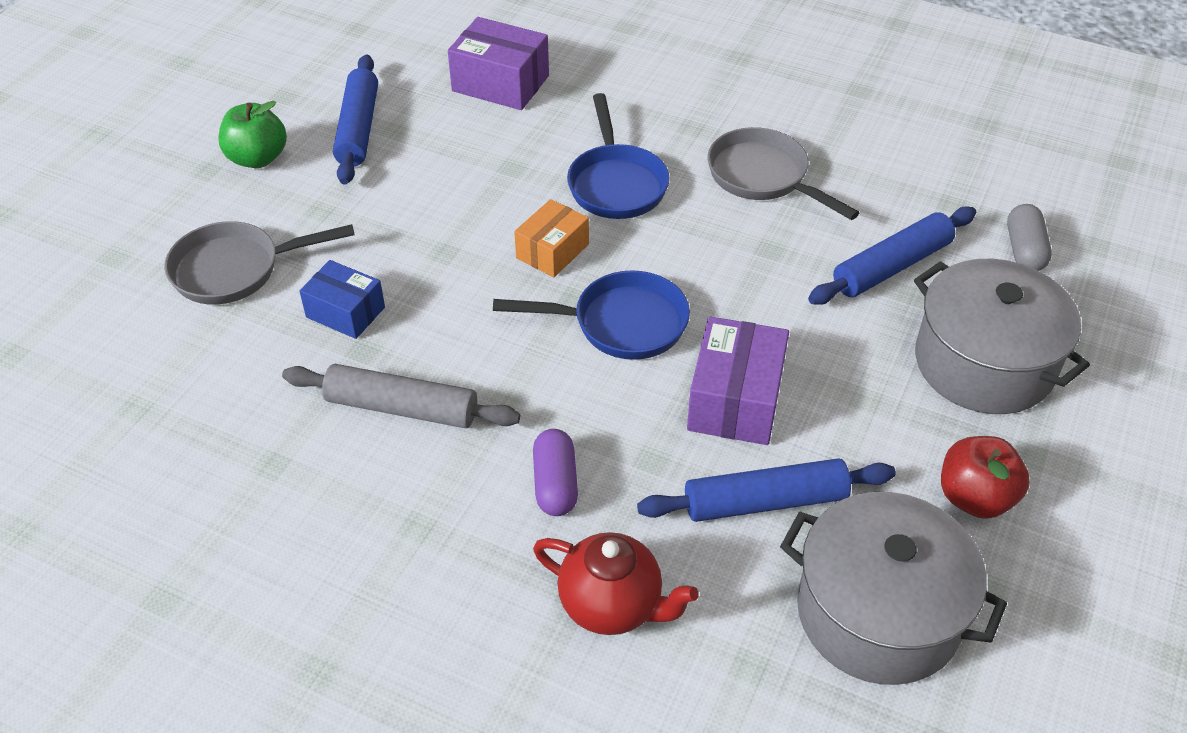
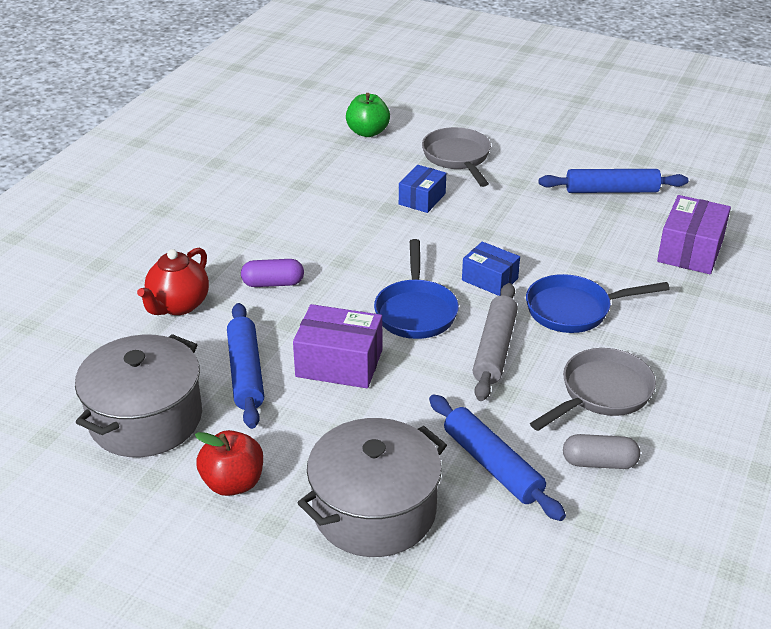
camera: 90 degrees right, 10 degrees down
green apple [218,101,287,168] -> green apple moved to [346,93,390,137]
grey rolling pin [282,364,520,428] -> grey rolling pin moved to [473,283,518,401]
orange box [514,199,589,277] -> blue box [462,241,520,296]
grey capsule [1007,204,1052,271] -> grey capsule moved to [563,434,640,469]

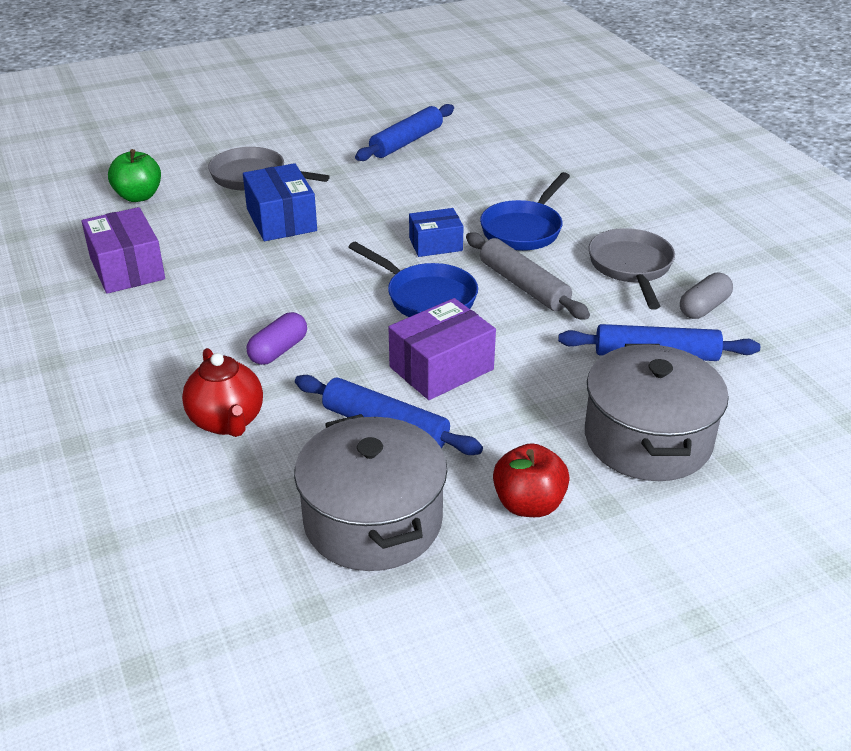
camera: 50 degrees left, 0 degrees up
blue box [399,165,446,213] -> blue box [243,163,317,241], size x1.52
purple box [657,195,731,274] -> purple box moved to [82,207,165,294]

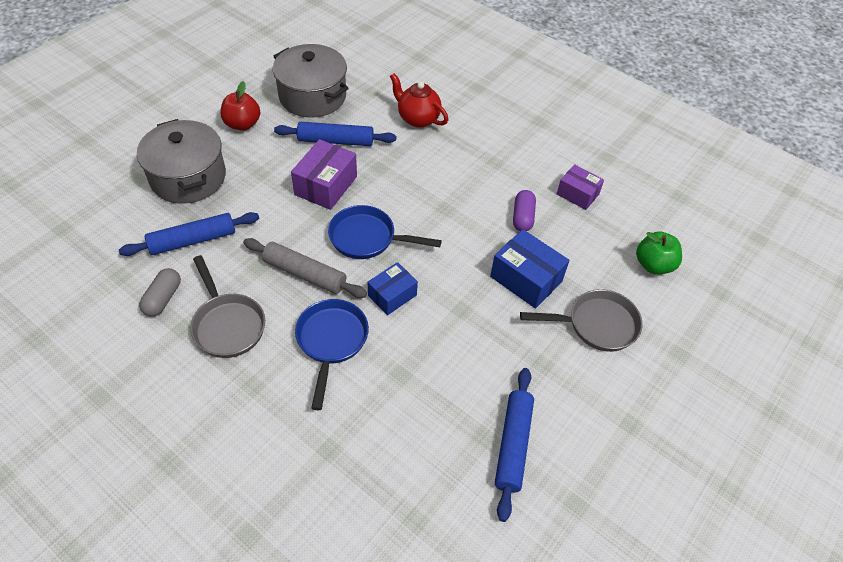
camera: 150 degrees right, 15 degrees up
purple box [82,207,165,294] -> purple box [557,164,604,210], size x0.66
purple capsule [247,312,307,365] -> purple capsule moved to [513,190,536,231]

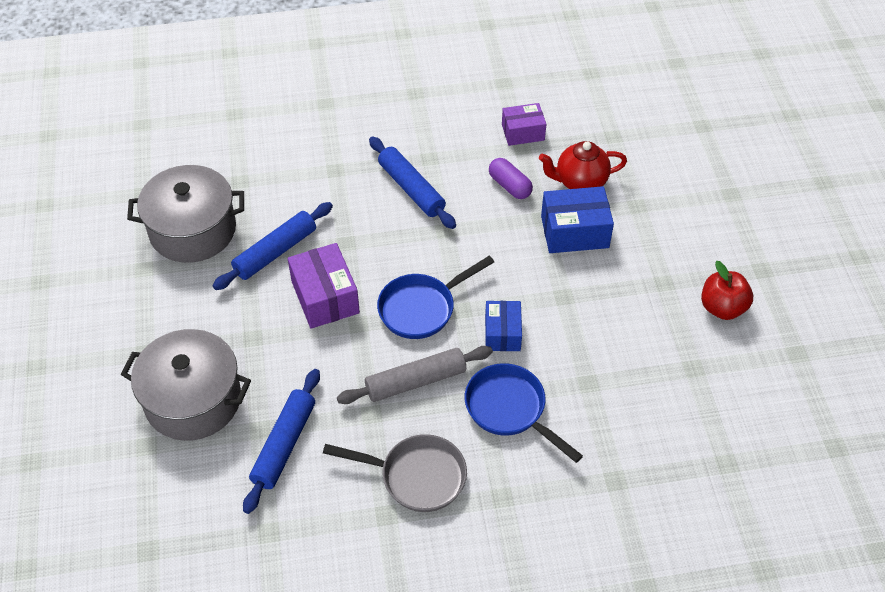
camera: 45 degrees left, 0 degrees up
grey capsule [139,268,181,316] -> none
red apple [220,81,260,131] -> red apple moved to [701,261,753,320]
red teapot [390,73,448,128] -> red teapot moved to [539,141,627,189]
blue rolling pin [495,368,534,522] -> blue rolling pin moved to [369,136,456,229]
grey pan [520,289,643,352] -> none
green apple [636,232,682,274] -> none

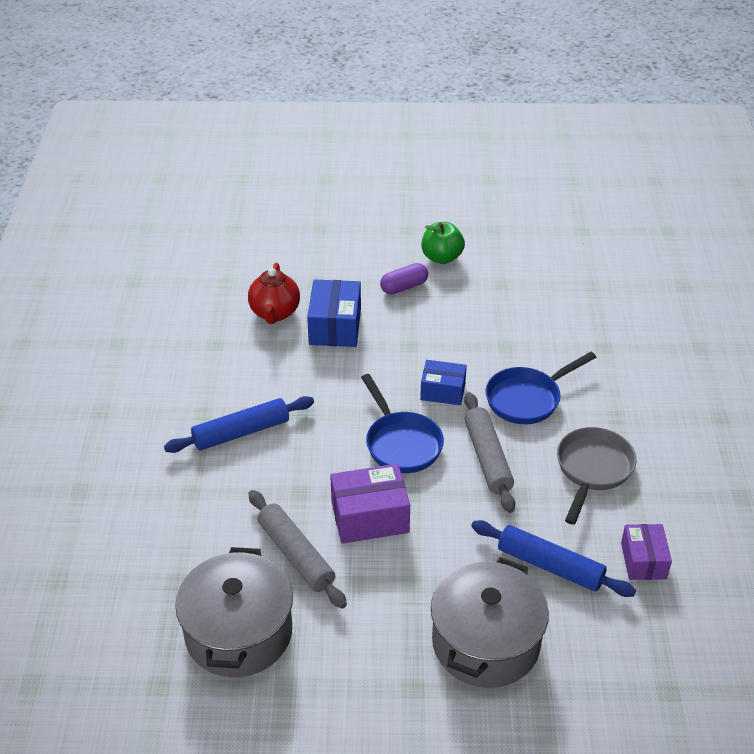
camera: 80 degrees left, 10 degrees down
blue rolling pin [213,202,333,290] -> grey rolling pin [248,490,347,609]
purple capsule [489,158,533,199] -> purple capsule moved to [380,263,428,295]
purple box [502,103,546,146] -> purple box moved to [621,524,672,580]
red apple [701,261,753,320] -> green apple [421,222,465,264]

